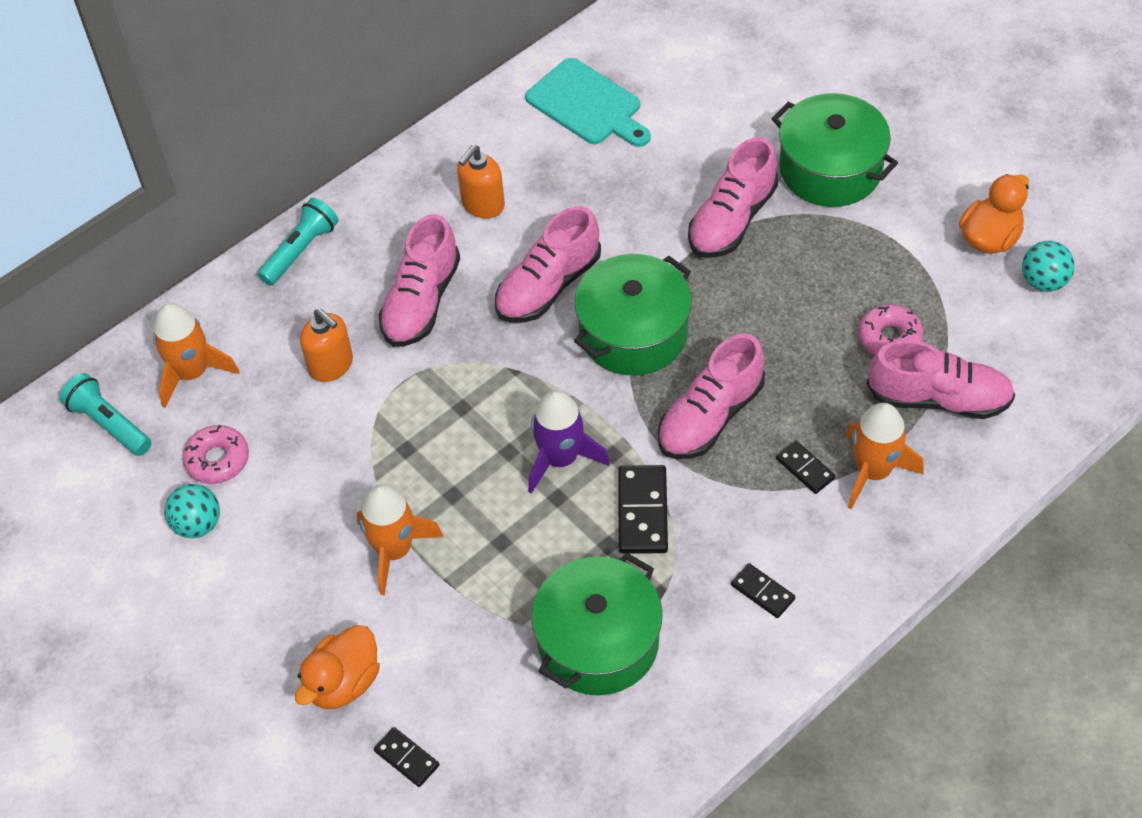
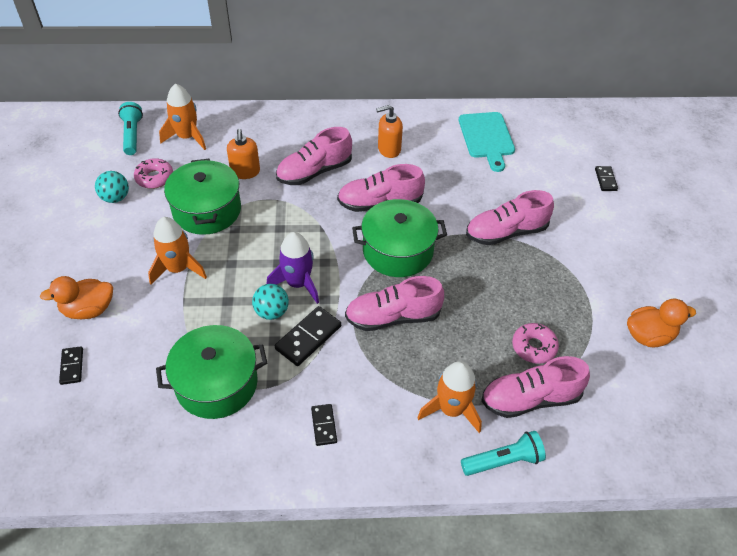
camera: 35 degrees right, 5 degrees down
turquoise flashlight [257,198,339,286] -> turquoise flashlight moved to [461,431,546,476]
green pot [771,93,898,207] -> green pot moved to [164,159,241,235]
black domino [776,440,836,494] -> black domino moved to [595,166,618,191]
pink shoe [867,340,1015,419] -> pink shoe turned 120 degrees clockwise [481,356,590,418]
turquoise ball [1022,241,1075,292] -> turquoise ball moved to [252,284,289,320]

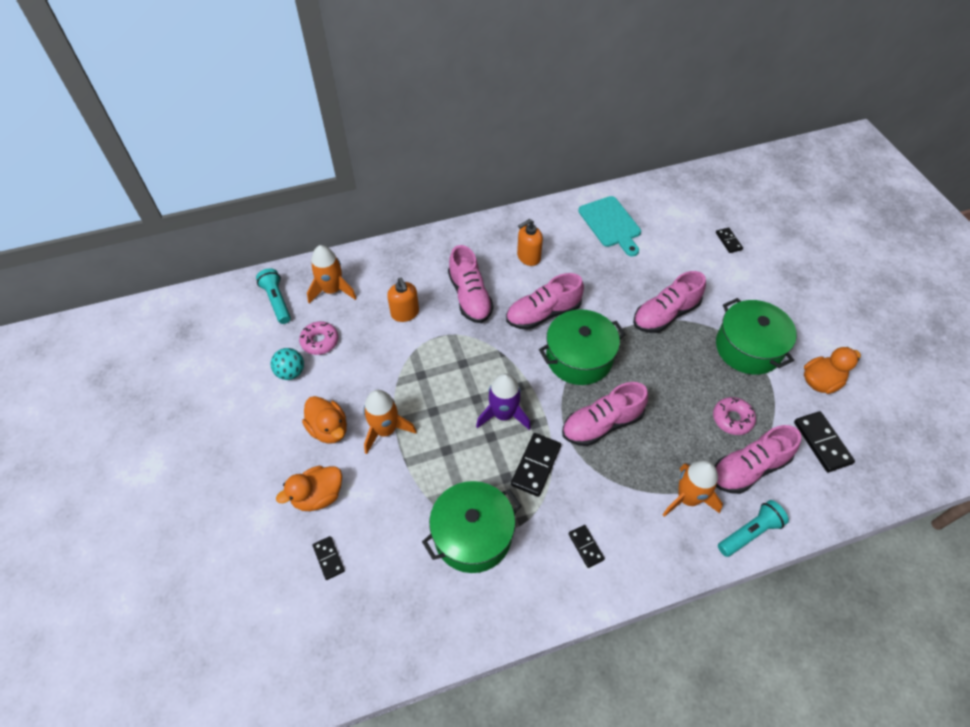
camera: 15 degrees left, 5 degrees up
green pot [164,159,241,235] -> green pot moved to [716,298,797,375]
turquoise ball [252,284,289,320] -> none
pink shoe [276,127,352,185] -> pink shoe turned 60 degrees counterclockwise [448,245,493,323]
none -> orange duck [302,396,347,444]
none -> black domino [794,411,855,472]

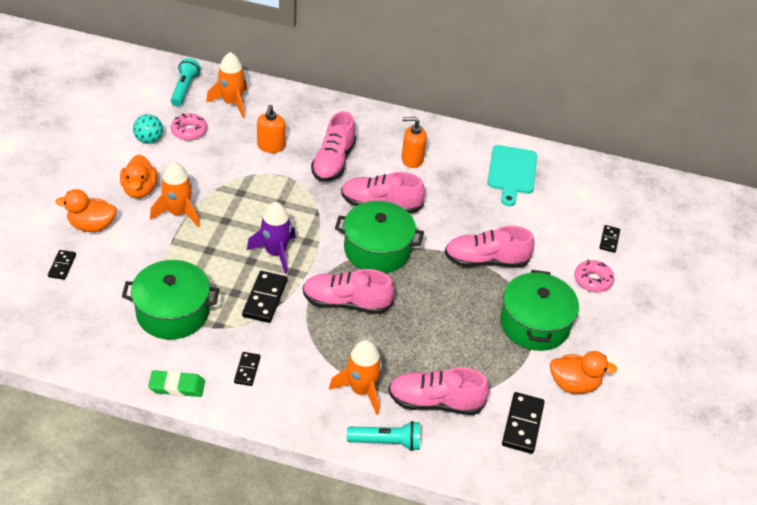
camera: 30 degrees right, 10 degrees down
black domino [511,433,561,497] -> black domino turned 45 degrees counterclockwise [242,271,287,323]
pink donut [713,397,756,435] -> pink donut moved to [574,260,614,292]
none -> green eraser [148,370,205,397]

